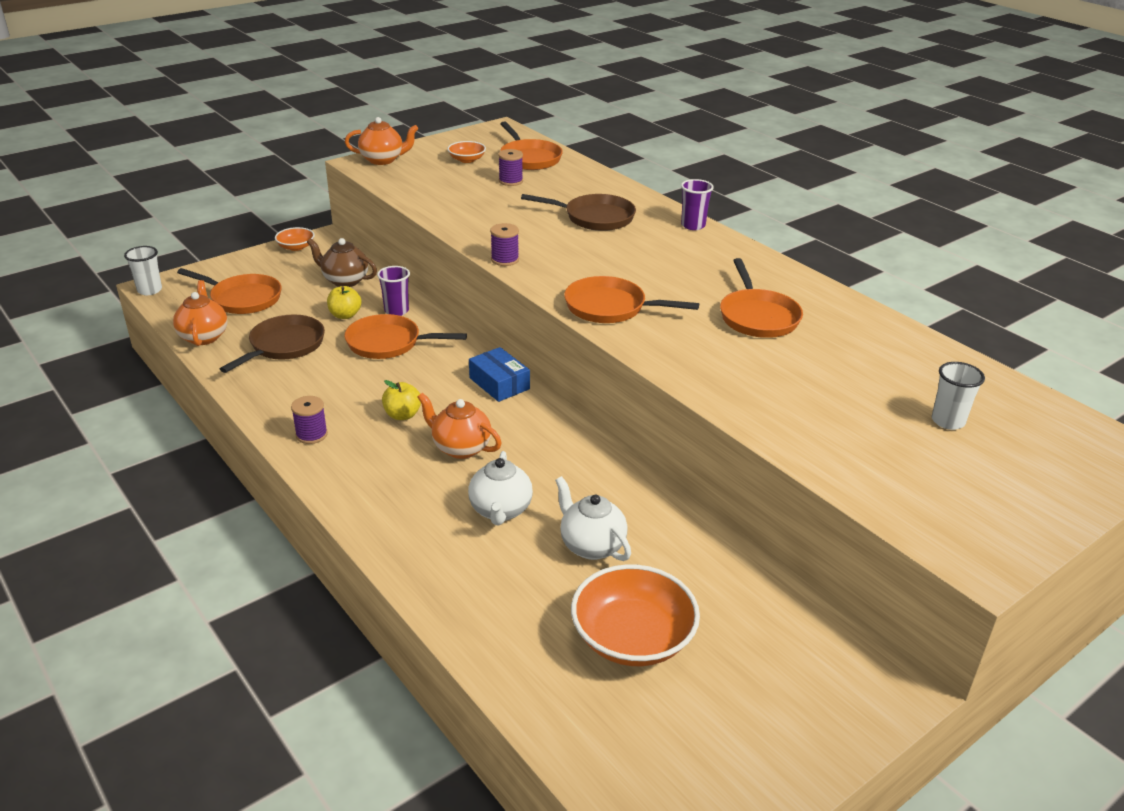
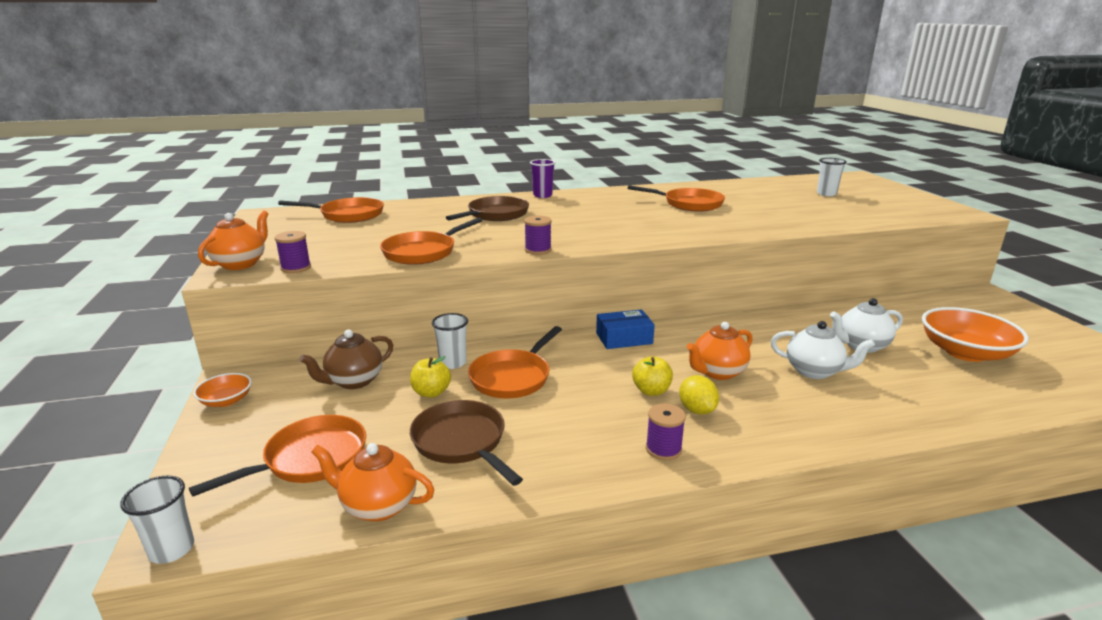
camera: 65 degrees left, 10 degrees down
purple cup [377,266,410,316] -> white cup [432,313,468,369]
orange bowl [447,141,486,163] -> none
purple spool [498,149,523,186] -> purple spool moved to [275,231,311,273]
orange pan [564,276,699,323] -> orange pan moved to [380,217,482,265]
none -> yellow lemon [679,375,719,415]

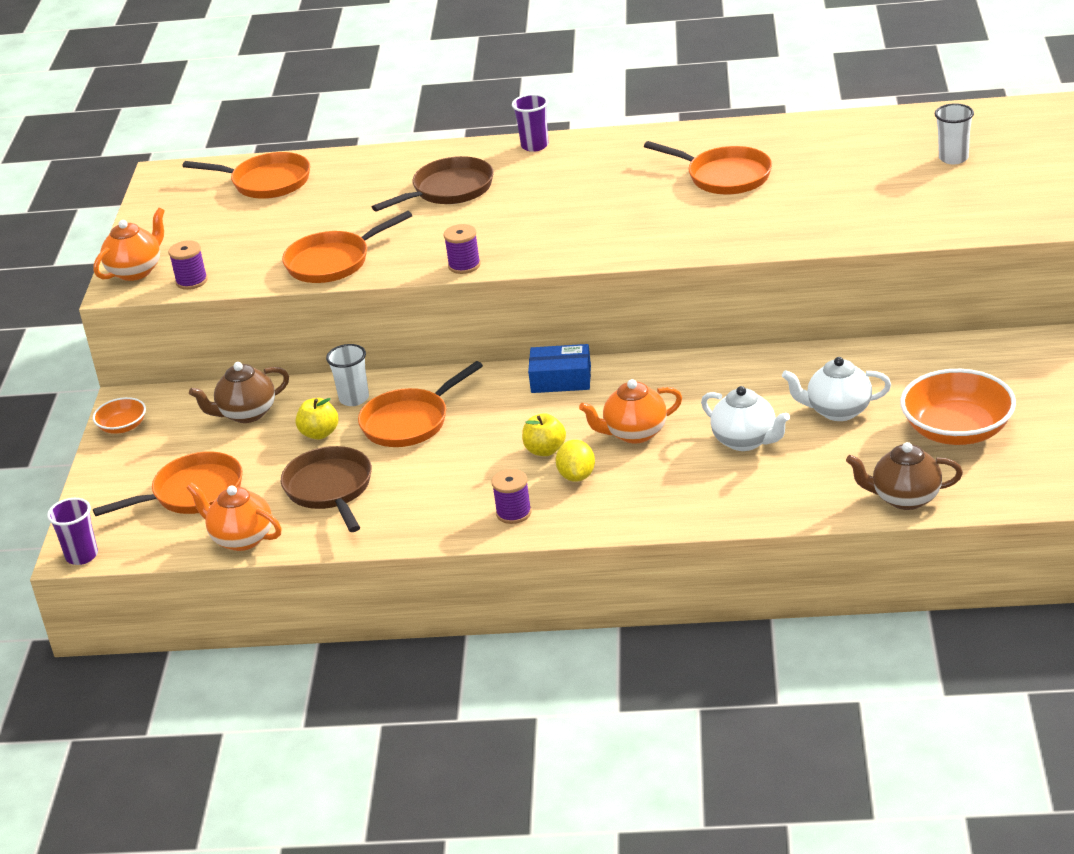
camera: 20 degrees right, 10 degrees up
white cup [120,475,194,564] -> purple cup [47,498,98,565]
none -> brown teapot [846,442,963,510]

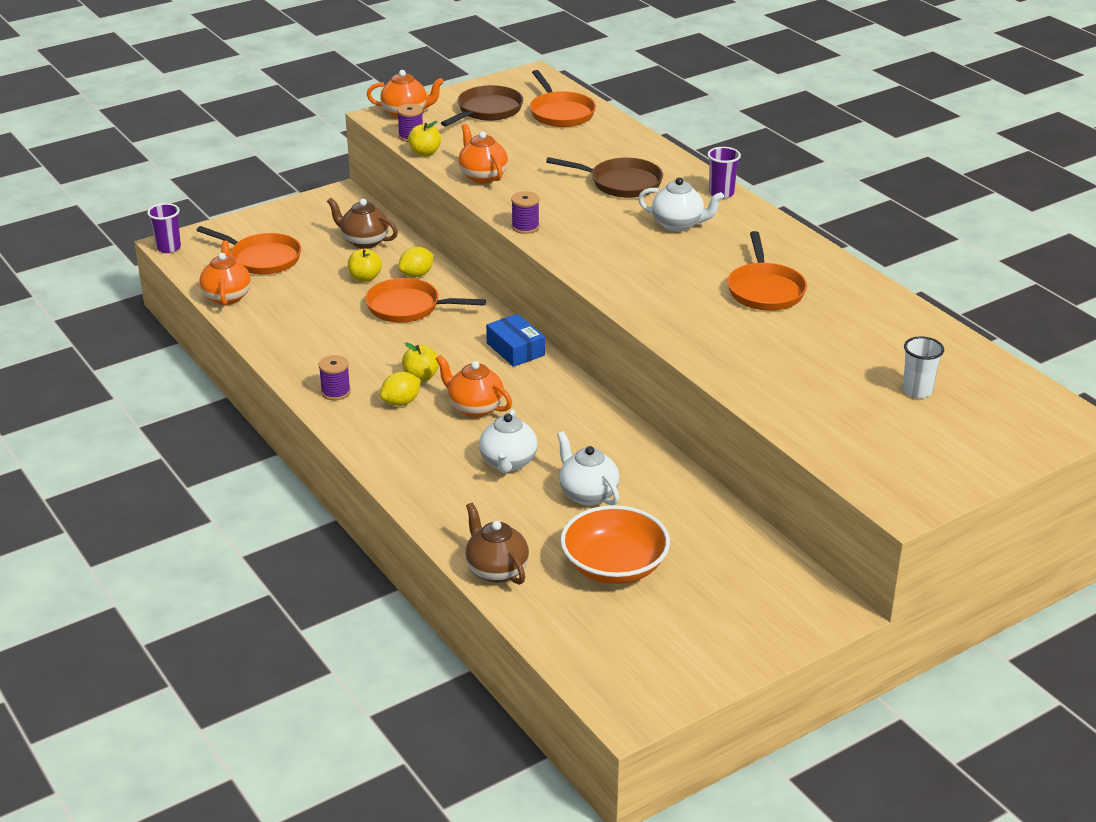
camera: 50 degrees right, 0 degrees up
orange bowl [93,397,146,434] -> none
brown pan [281,446,372,532] -> brown pan moved to [441,85,523,126]
orange pan [282,211,412,283] -> orange teapot [458,124,508,184]
white cup [326,344,369,406] -> yellow lemon [398,247,434,277]
none -> yellow apple [408,121,441,156]
none -> white teapot [638,177,724,232]

